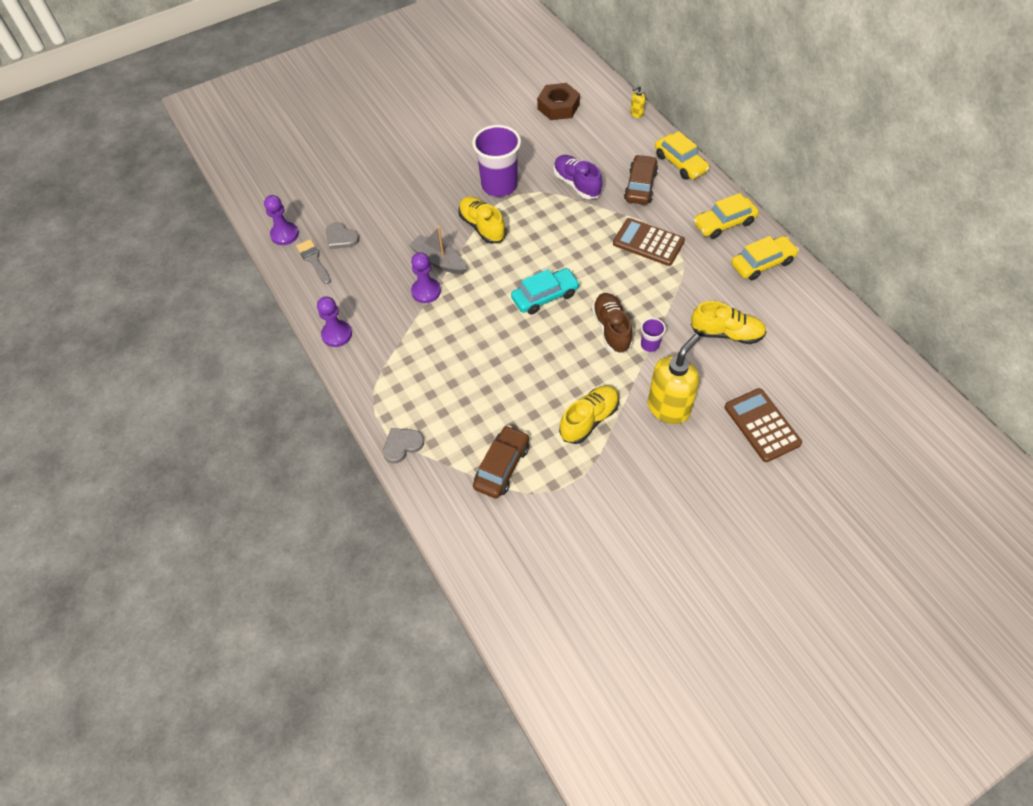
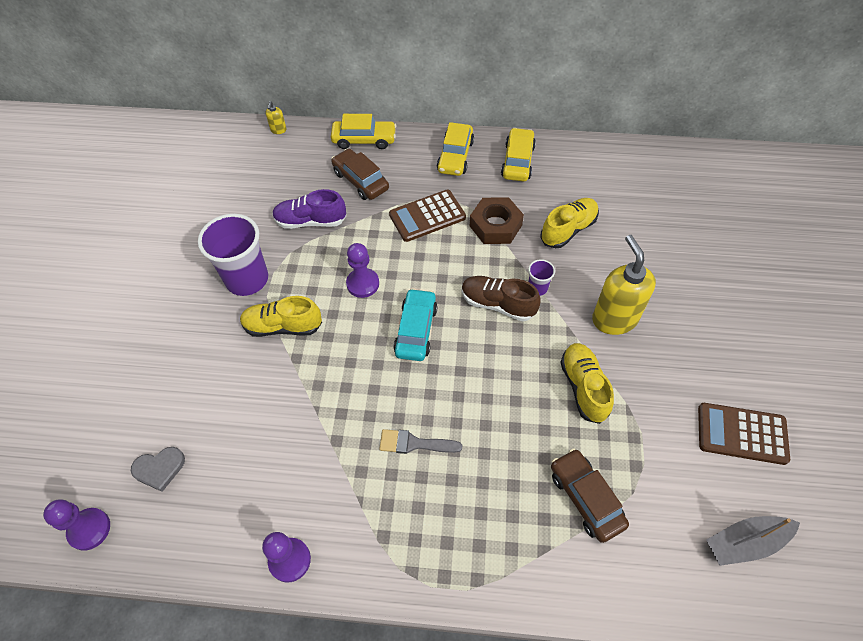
camera: 55 degrees left, 0 degrees up
grey brush [296,239,331,284] -> grey brush moved to [379,429,462,454]
grey heart [383,428,424,464] -> none
grey boat [409,227,466,274] -> grey boat moved to [706,516,800,566]
purple pawn [411,252,441,303] -> purple pawn moved to [346,243,379,298]
brown nut [537,83,580,120] -> brown nut moved to [470,197,524,244]
brown calculator [725,388,802,462] -> brown calculator moved to [698,403,790,465]

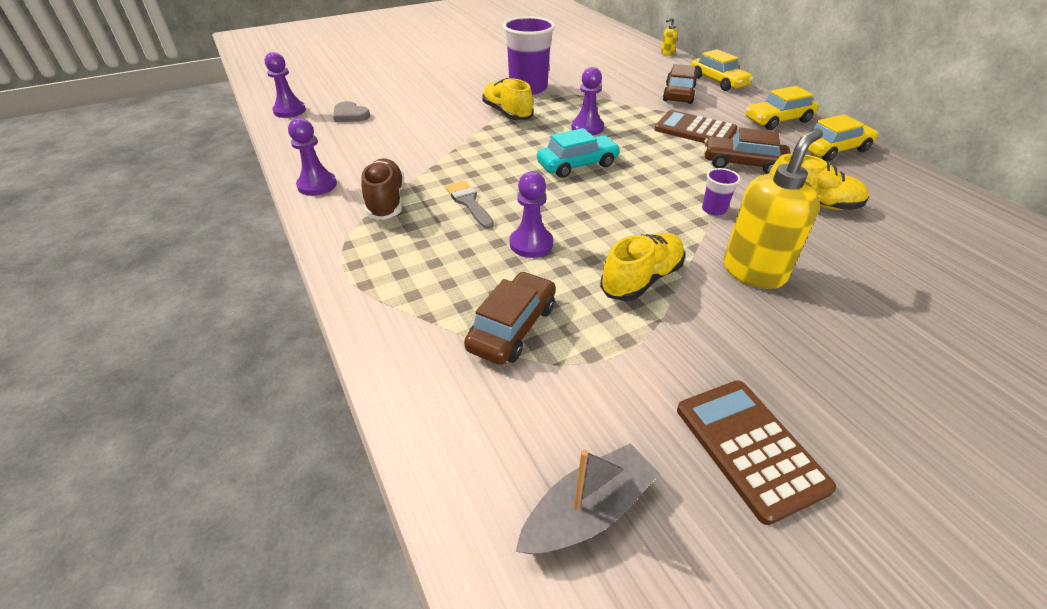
camera: 55 degrees right, 15 degrees down
purple shoe [272,189,346,229] -> none
brown shoe [462,276,541,321] -> brown shoe moved to [361,159,404,220]
brown nut [470,197,524,244] -> brown car [704,128,791,174]
grey boat [706,516,800,566] -> grey boat turned 105 degrees clockwise [516,443,660,554]
none -> purple pawn [510,171,553,258]

